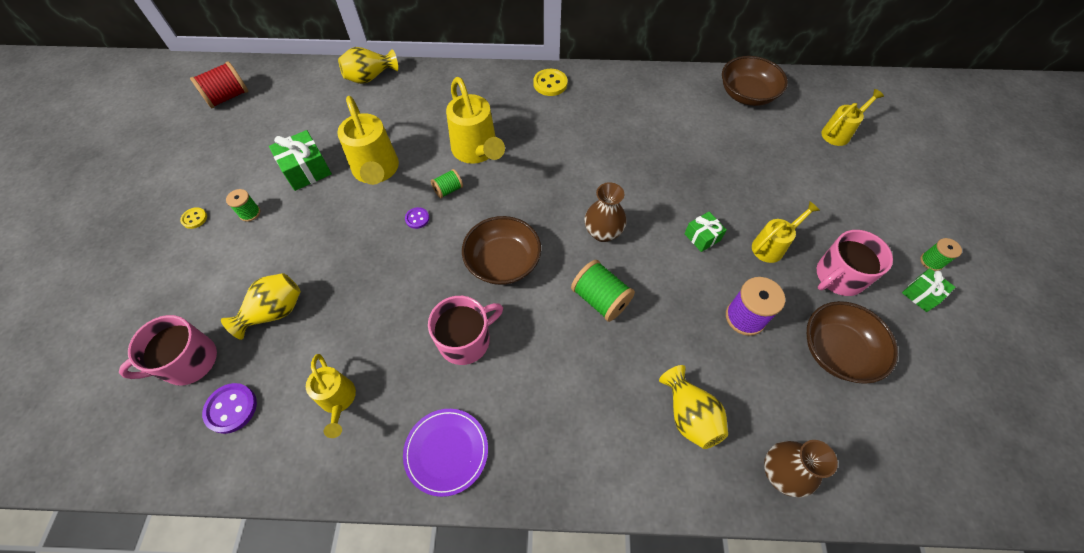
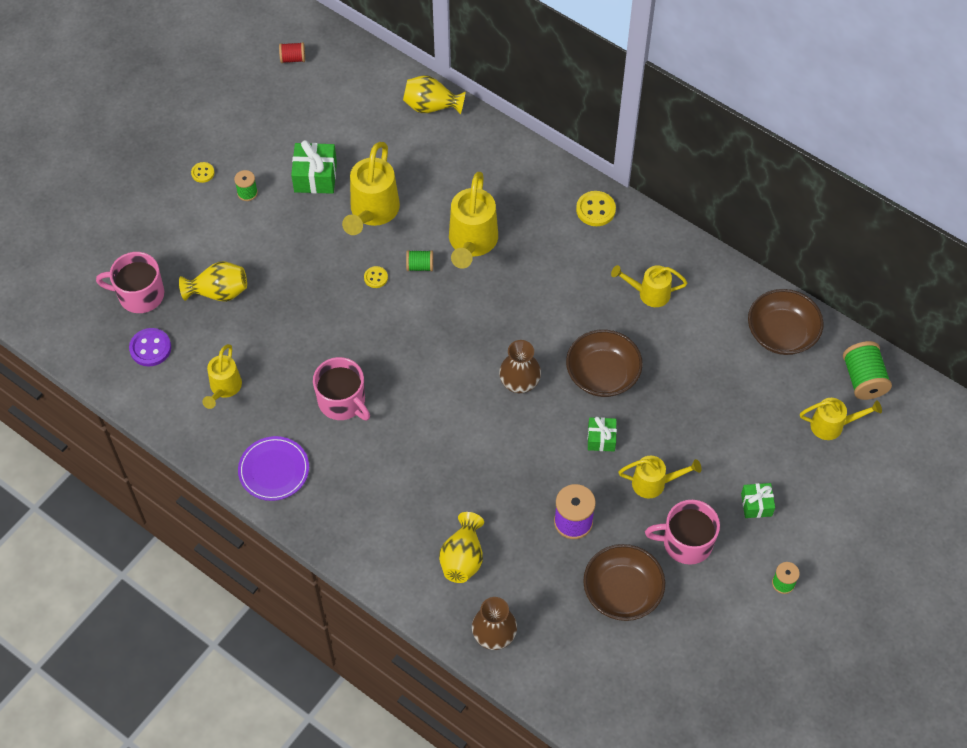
camera: 35 degrees right, 0 degrees up
red spool [190,61,248,108] -> red spool [279,42,305,63], size x0.58
purple button [405,207,429,229] -> yellow button [364,266,388,288]
pink mug [428,296,503,365] -> pink mug turned 45 degrees clockwise [313,357,370,420]
brown bowl [462,216,541,285] -> brown bowl moved to [566,329,643,397]
green spool [571,260,635,322] -> green spool moved to [843,341,892,400]
green gift [902,268,955,312] -> green gift moved to [741,483,775,518]
none -> yellow watering can [611,265,687,307]

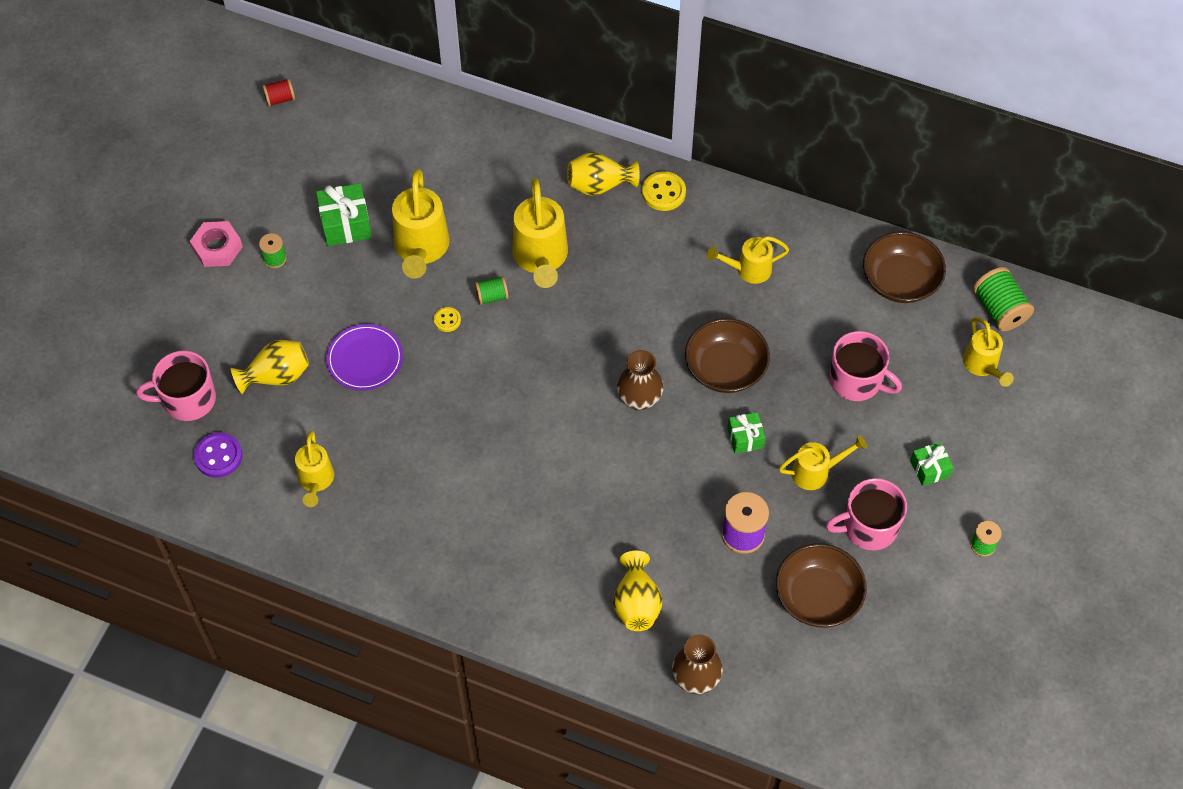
camera: 15 degrees left, 0 degrees up
yellow button [191,162,215,183] -> pink nut [190,221,243,267]
purple plate [238,436,309,501] -> purple plate moved to [326,324,403,390]
pink mug [313,357,370,420] -> pink mug moved to [829,331,902,401]
yellow vase [403,75,466,115] -> yellow vase moved to [567,152,640,196]
yellow watering can [800,398,882,440] -> yellow watering can turned 90 degrees clockwise [963,317,1014,387]

